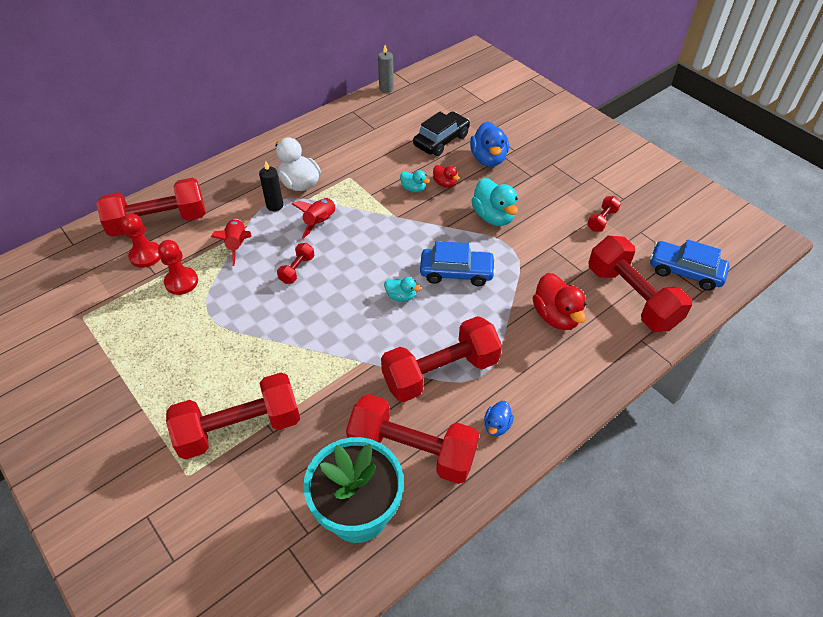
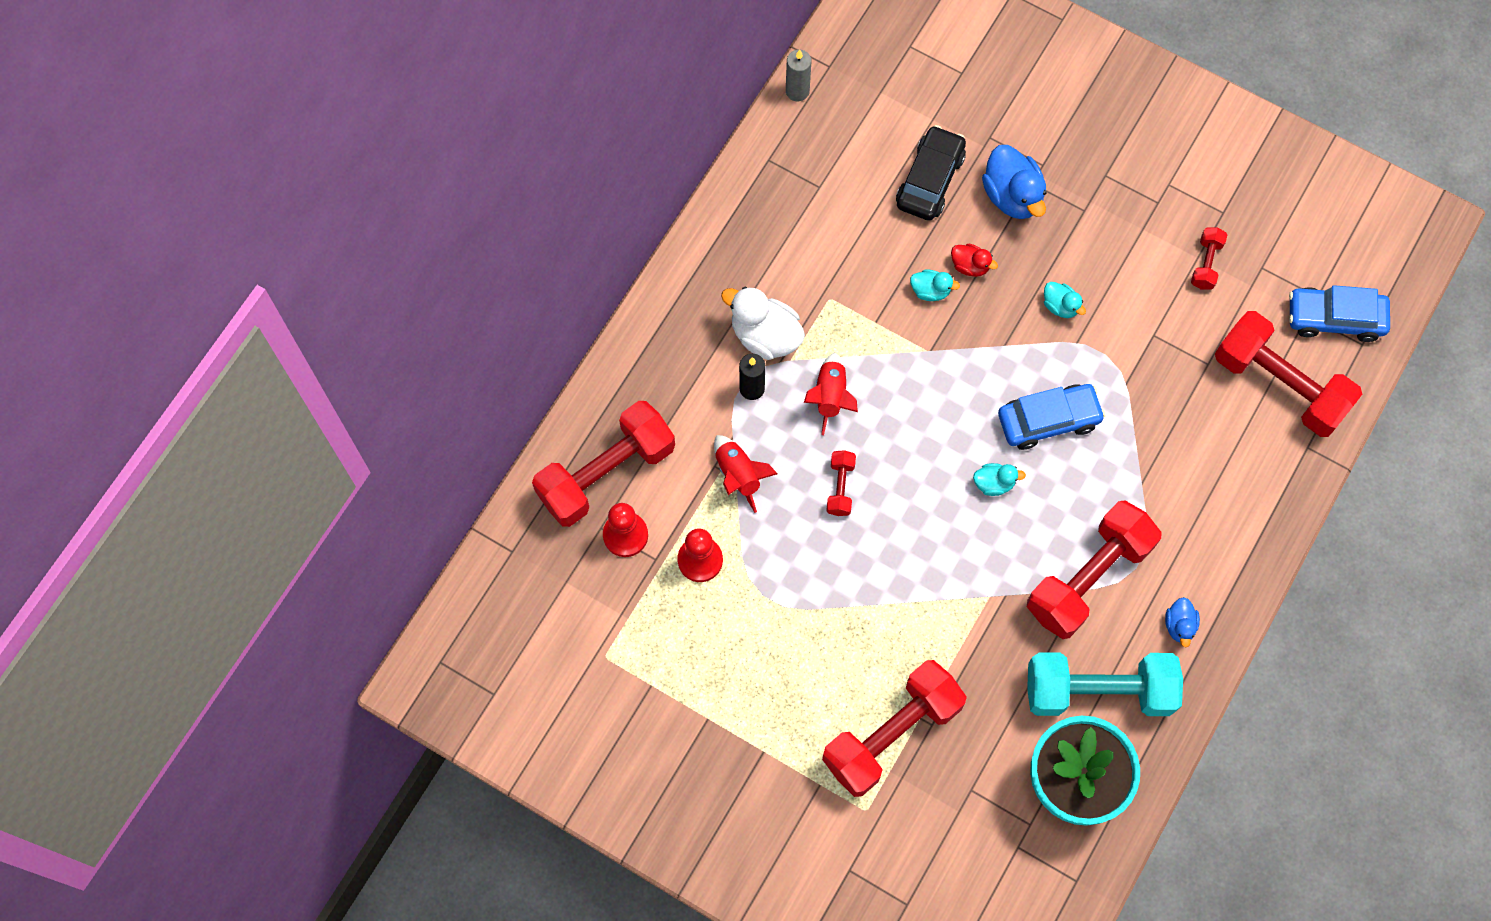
camera: 20 degrees left, 20 degrees up
red dumbbell [346,394,479,484] -> turquoise dumbbell [1027,653,1183,716]
turquoise duck [471,178,518,226] -> turquoise duck [1044,282,1086,318], size x0.54
red duck [533,273,586,330] -> none

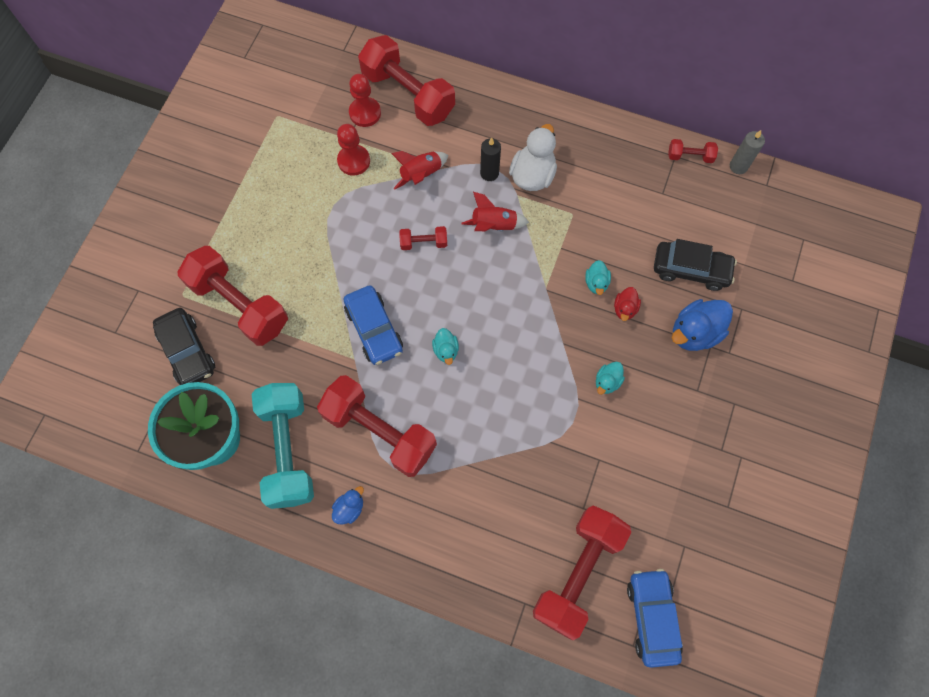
camera: 80 degrees right, 0 degrees up
blue car [998,384,1106,450] -> blue car moved to [344,286,403,365]
blue duck [1165,597,1200,648] -> blue duck turned 135 degrees clockwise [332,486,364,524]
red dumbbell [1191,227,1227,290] -> red dumbbell moved to [668,139,718,163]
none -> black car [153,308,215,385]

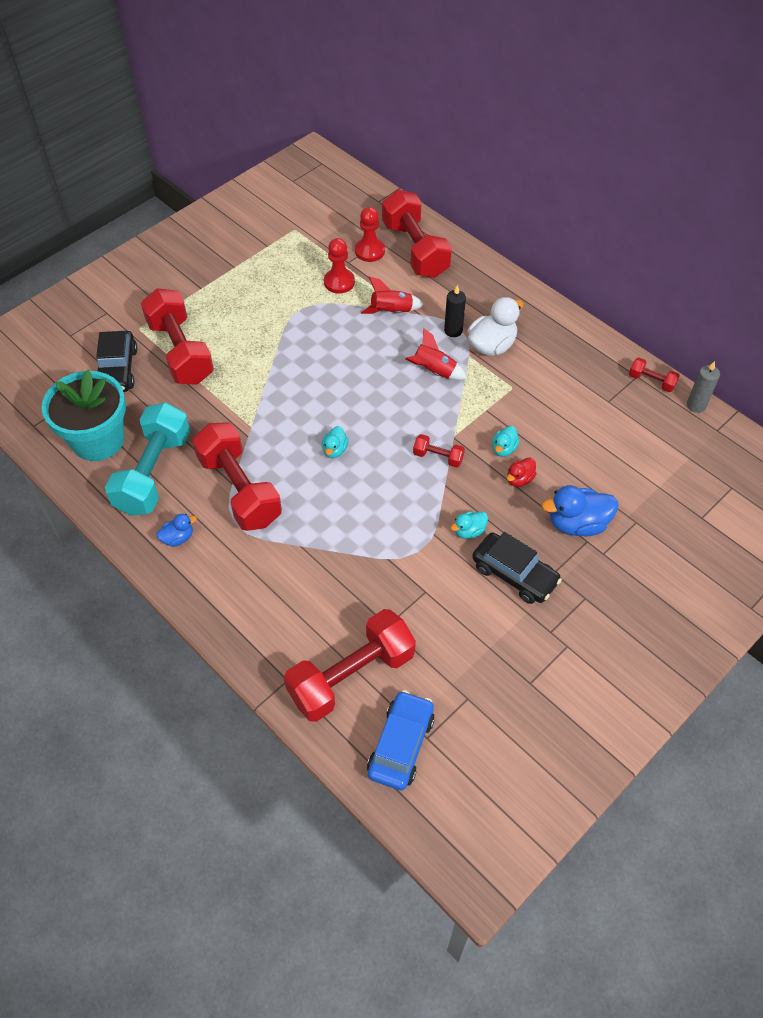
camera: 25 degrees right, 15 degrees down
blue car [344,286,403,365] -> none
red dumbbell [399,226,447,250] -> red dumbbell moved to [413,434,465,468]
black car [654,239,737,291] -> black car moved to [472,532,562,604]

